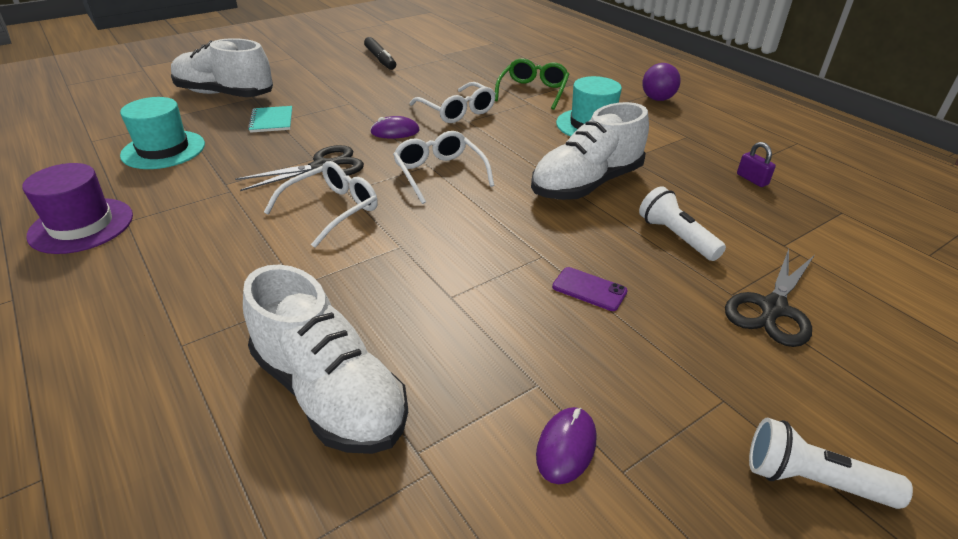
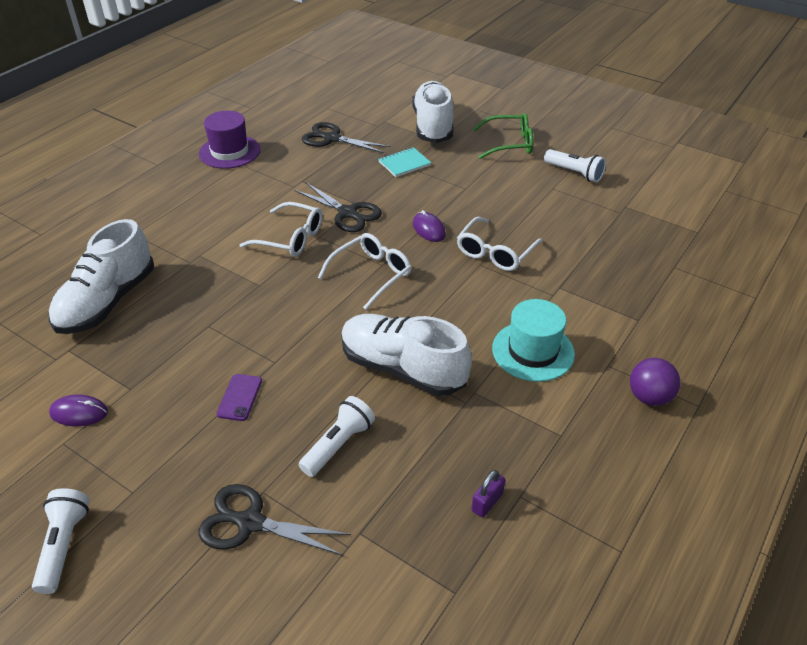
camera: 70 degrees right, 5 degrees up
turquoise hat [120,97,205,169] -> black scissors [302,122,390,153]
black marker [364,37,396,70] -> white flashlight [544,149,606,183]
green glasses [495,58,569,110] -> green glasses moved to [473,113,533,159]

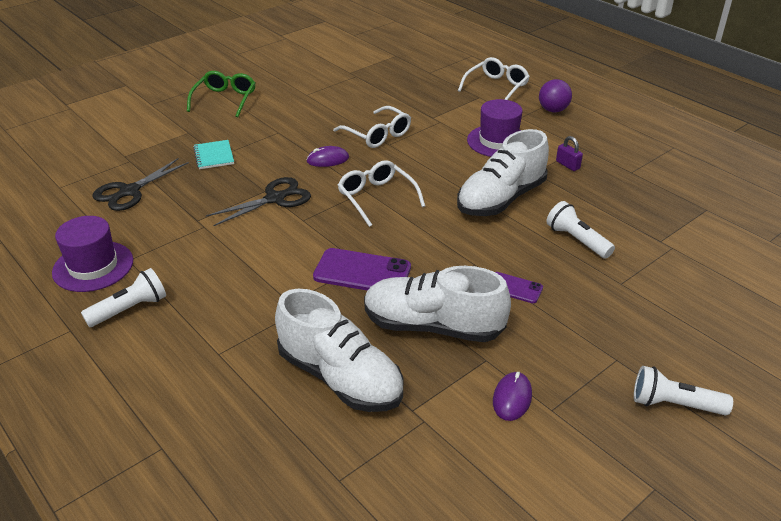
camera: 75 degrees left, 5 degrees down
black scissors [198,484,351,556] -> none
white glasses [240,202,323,257] -> white glasses moved to [458,57,530,100]
white shoe [412,81,453,143] -> white shoe moved to [364,266,511,342]
purple padlock [471,470,505,517] -> purple padlock moved to [556,136,583,171]
turquoise hat [492,299,575,382] -> purple hat [467,99,523,157]
white flashlight [544,149,606,183] -> white flashlight moved to [81,268,166,327]
none -> purple phone [313,248,411,291]

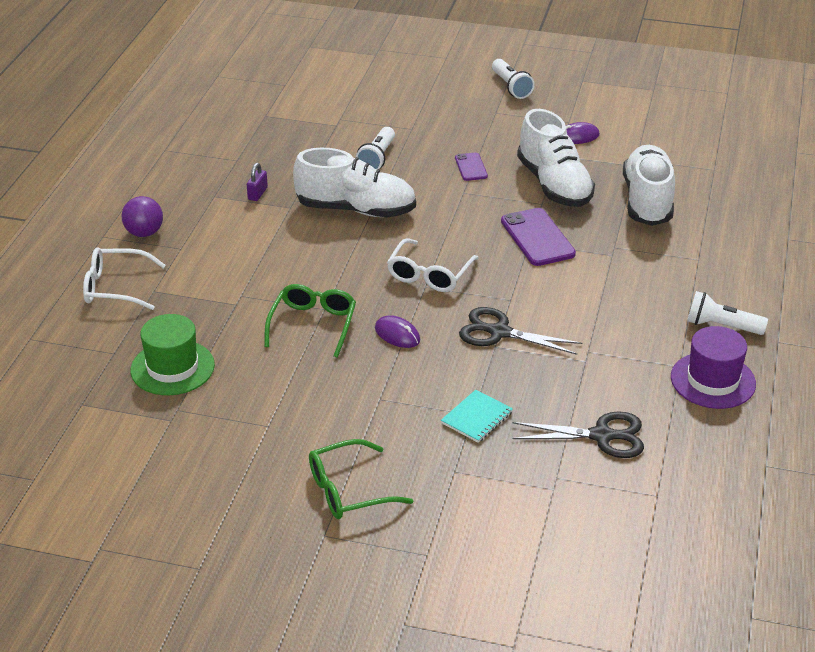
camera: 125 degrees left, 0 degrees up
white glasses [333,106,411,148] -> green glasses [264,284,356,358]
purple hat [467,99,523,157] -> none
none -> green hat [131,314,215,395]

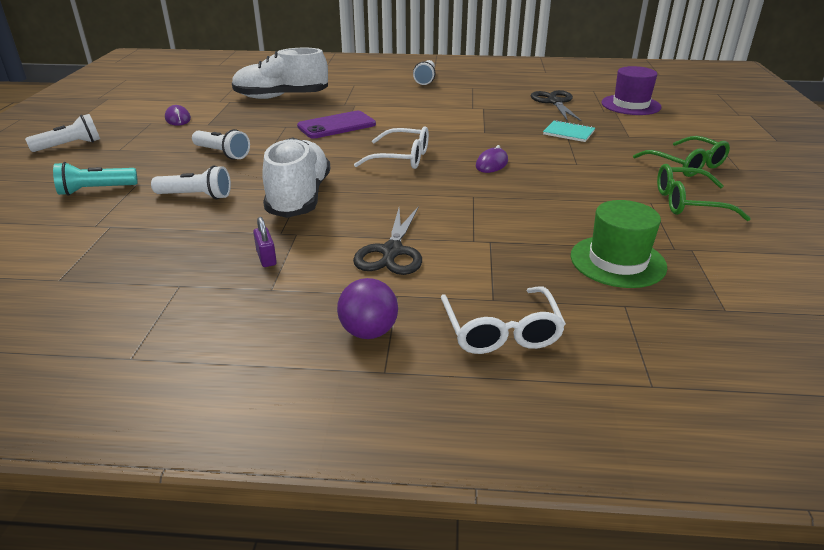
camera: 100 degrees left, 5 degrees down
purple padlock [247,163,268,201] -> purple padlock turned 60 degrees clockwise [253,217,277,267]
green glasses [264,284,356,358] -> green glasses moved to [657,164,751,221]
purple phone [455,152,488,181] -> white flashlight [192,129,250,160]
black scissors [459,307,582,355] -> black scissors moved to [353,206,422,275]
white shoe [517,109,595,207] -> none
purple hat [671,326,756,409] -> purple hat moved to [601,66,662,115]
none -> turquoise flashlight [53,162,138,196]

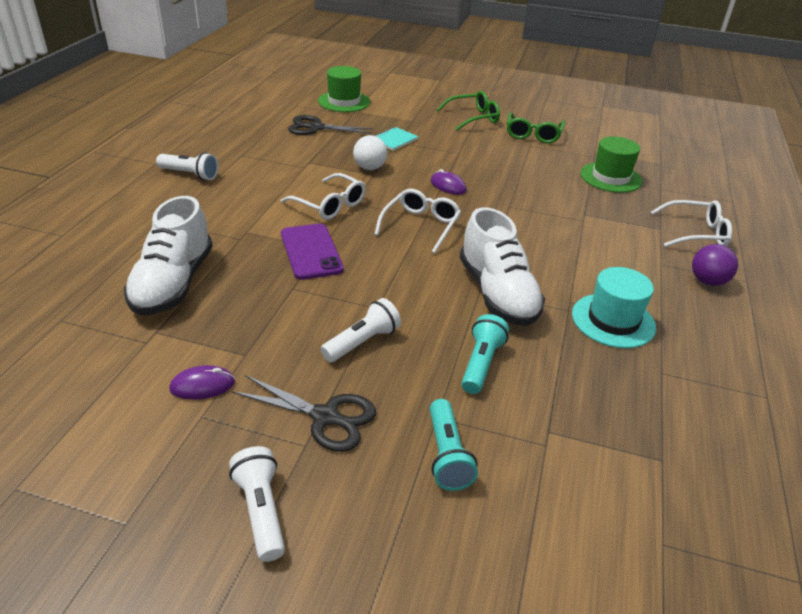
camera: 80 degrees left, 5 degrees up
white flashlight [151,165,231,199] -> turquoise flashlight [461,314,509,394]
purple padlock [253,217,277,267] -> turquoise hat [572,267,656,348]
white shoe [262,137,331,218] -> white shoe turned 120 degrees counterclockwise [459,207,545,326]
black scissors [353,206,422,275] -> black scissors moved to [232,375,376,452]
purple hat [601,66,662,115] -> green hat [318,66,370,112]
none -> white glasses [281,173,366,220]
none -> white ball [353,135,387,170]

